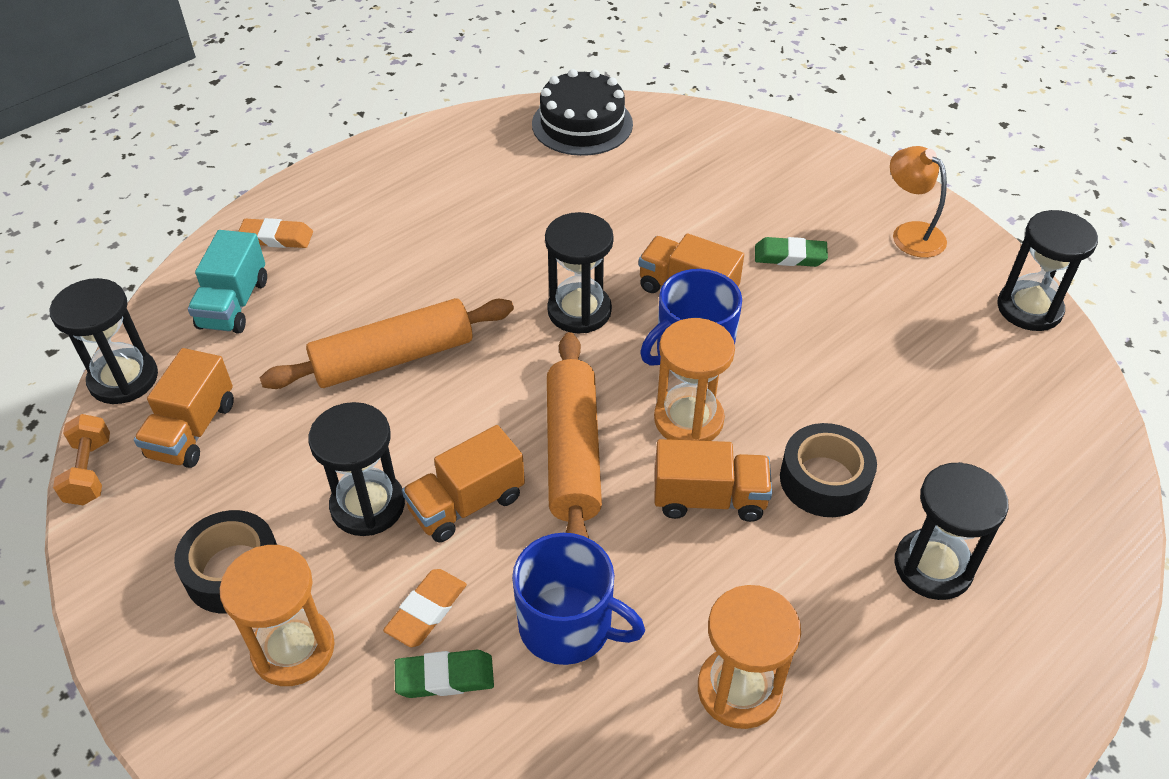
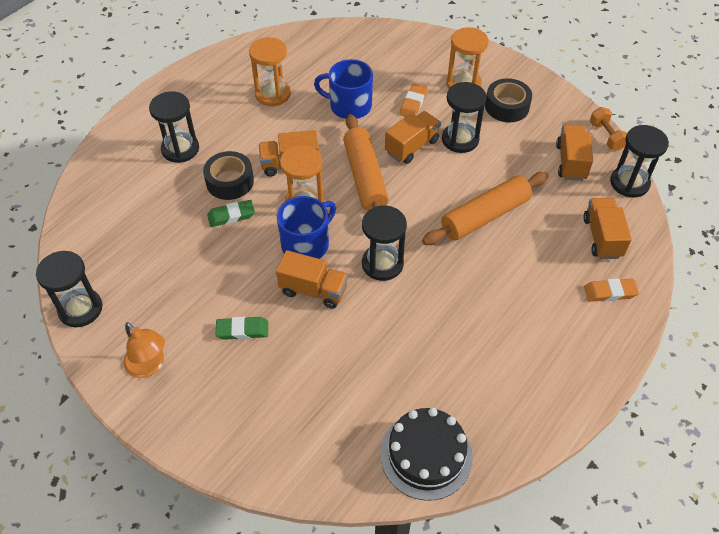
camera: 170 degrees right, 5 degrees up
turquoise truck [188,230,267,334] -> orange truck [583,198,632,259]
green eraser [395,650,494,698] -> green eraser moved to [207,200,255,227]

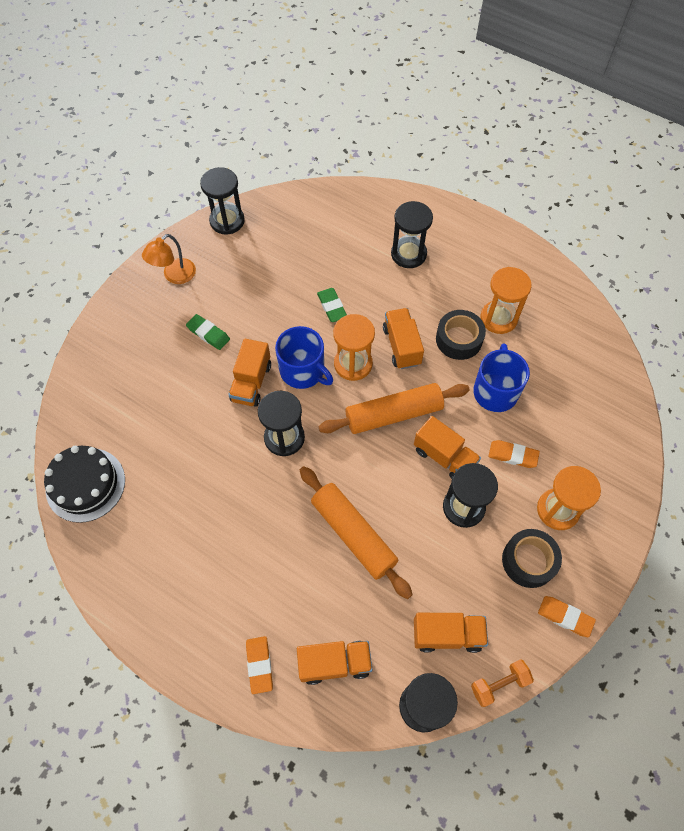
camera: 85 degrees right, 10 degrees up
black tape [203,151,254,200] -> black tape moved to [436,310,486,360]
green eraser [216,317,268,340] -> green eraser turned 45 degrees counterclockwise [186,314,230,350]
none -> orange eraser [538,596,596,637]

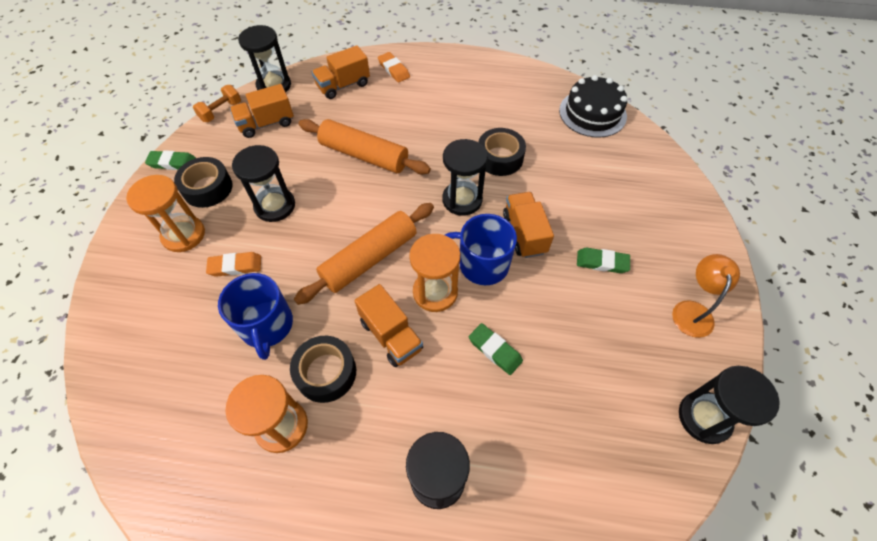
camera: 155 degrees right, 5 degrees down
orange truck [414,416,481,479] -> none
orange eraser [538,596,596,637] -> green eraser [145,150,196,170]
none -> black tape [478,128,526,176]

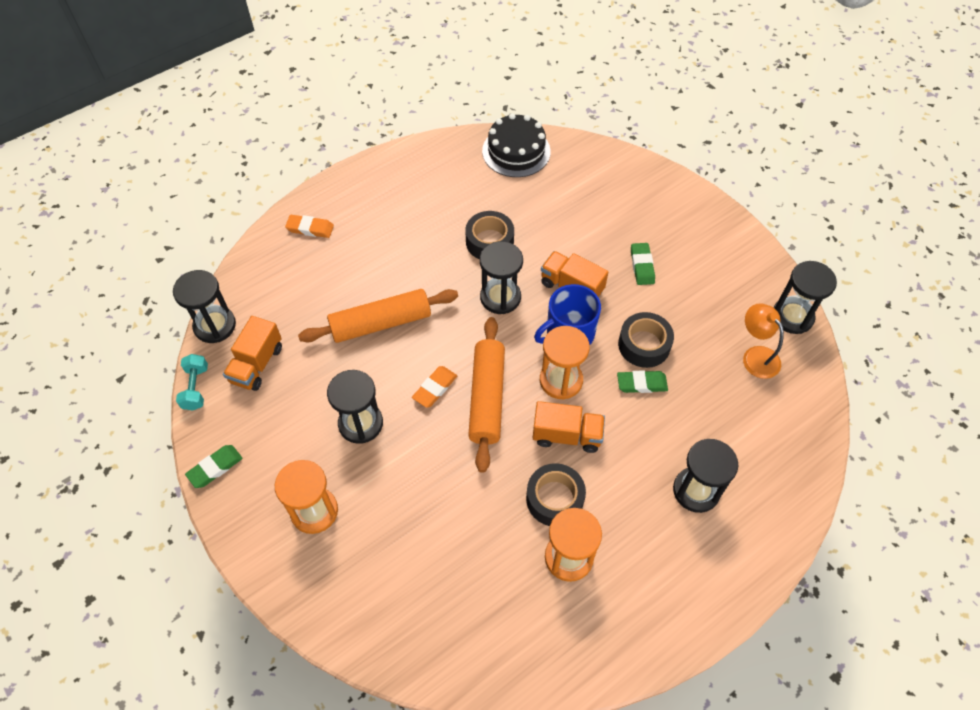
camera: 45 degrees left, 0 degrees up
black tape [174,157,233,208] -> black tape moved to [618,312,674,368]
orange dumbbell [193,85,241,122] -> turquoise dumbbell [176,354,208,411]
orange eraser [206,252,261,277] -> orange eraser moved to [412,366,457,408]
blue mug [218,273,293,360] -> none
orange truck [312,45,370,99] -> none
green eraser [577,248,630,273] -> green eraser turned 60 degrees counterclockwise [631,243,655,285]
orange lamp [672,254,740,338] -> orange lamp moved to [743,303,784,379]

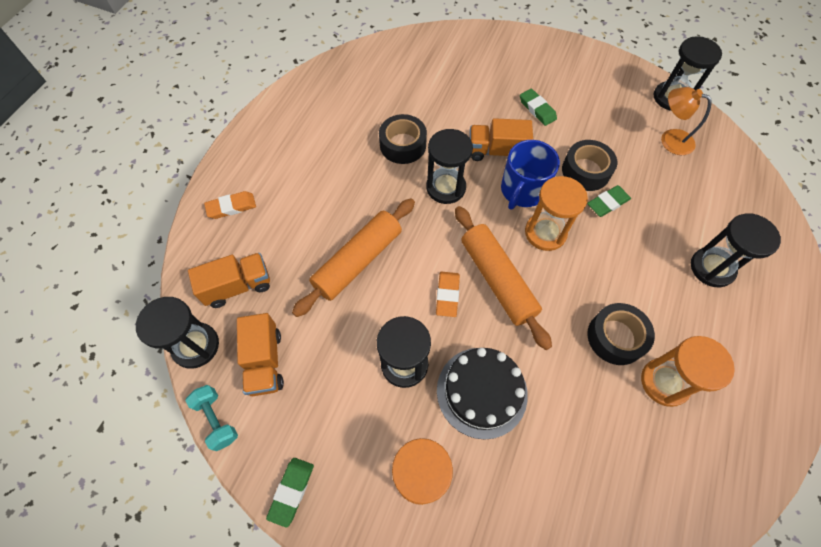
camera: 30 degrees left, 5 degrees up
black cake [482,113,551,177] -> black cake moved to [437,348,528,439]
orange truck [533,401,605,453] -> orange truck moved to [188,253,270,308]

